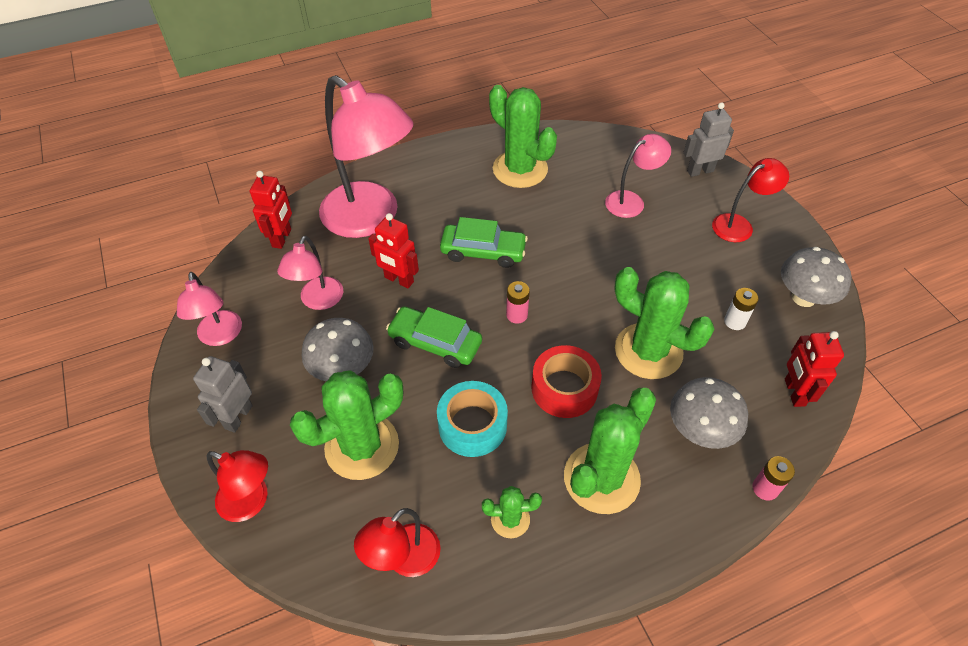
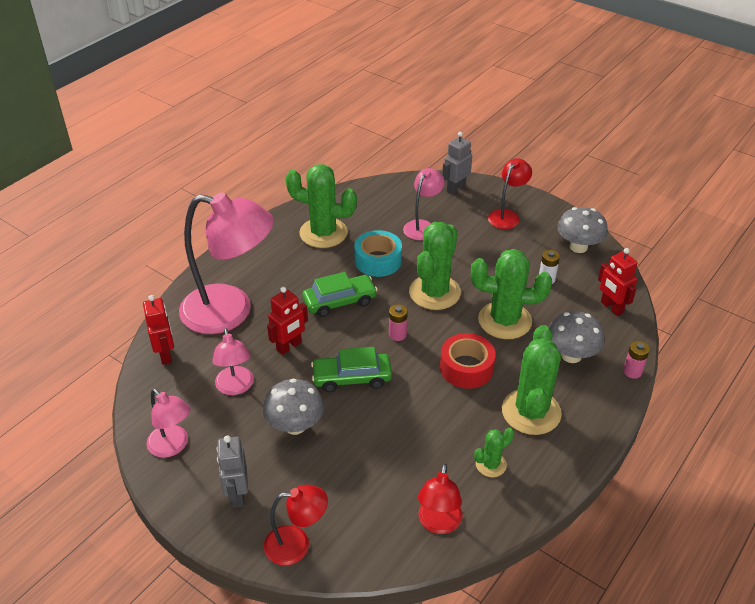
camera: 30 degrees left, 10 degrees down
green cactus [290,370,403,480] -> green cactus moved to [409,222,461,310]
red robot [368,213,419,289] -> red robot turned 45 degrees counterclockwise [267,287,308,355]
turquoise tape [437,381,508,457] -> turquoise tape moved to [354,230,402,277]

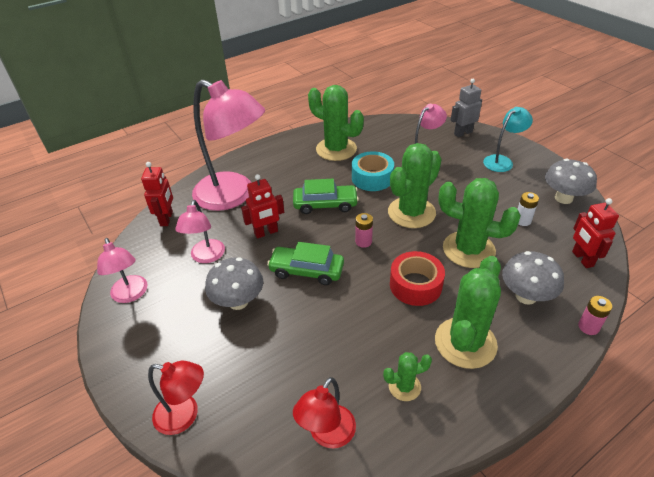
camera: 20 degrees right, 0 degrees up
grey robot [217,435,248,508] -> none
red lamp [488,158,532,229] -> turquoise lamp [483,107,533,172]

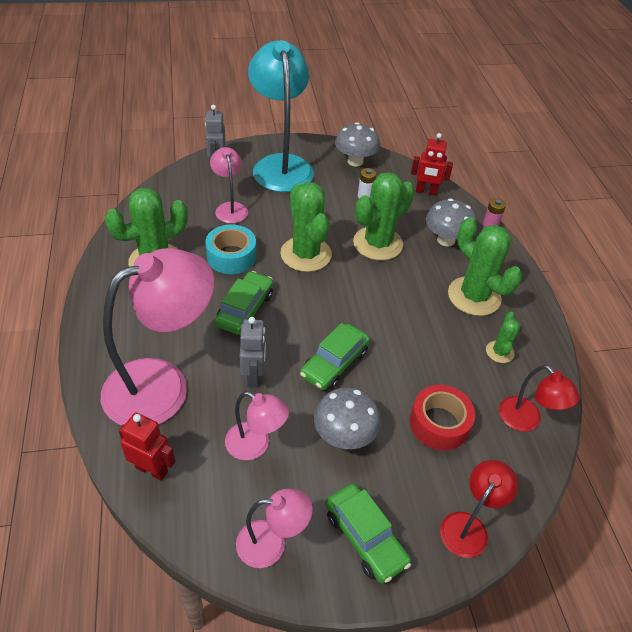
camera: 70 degrees left, 5 degrees up
red robot [241,174,284,238] -> grey robot [240,317,266,388]
pink battery [355,213,373,248] -> none
red tape [390,251,445,306] -> red tape moved to [410,385,475,451]
turquoise lamp [483,107,533,172] -> turquoise lamp [248,40,314,192], size x2.01
none -> green car [325,483,411,584]

